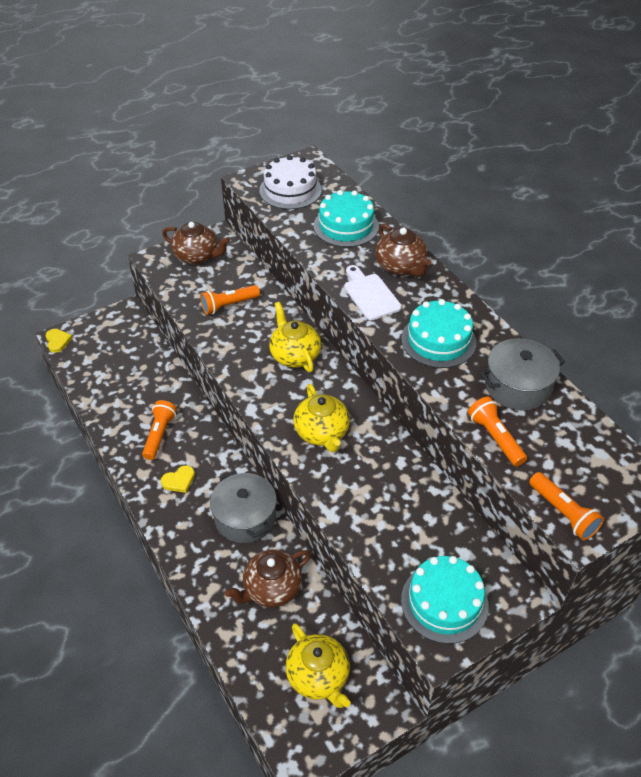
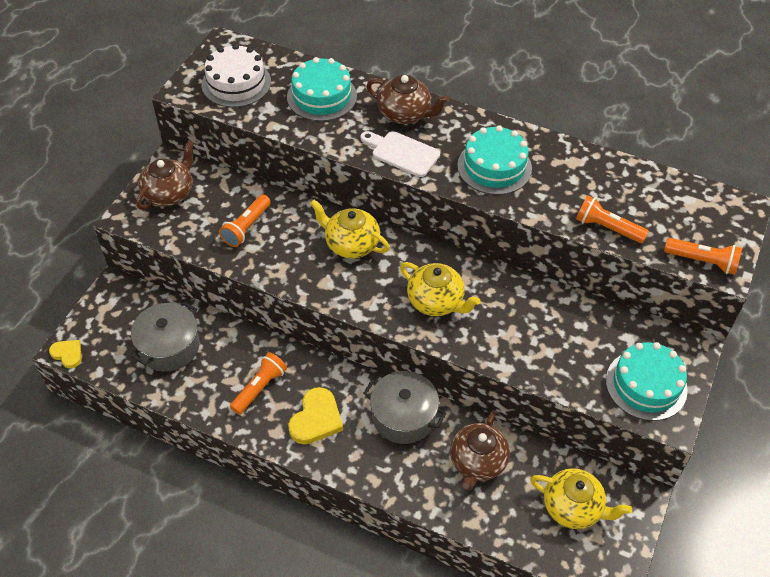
camera: 35 degrees left, 5 degrees up
orange flashlight [142,400,177,460] -> orange flashlight turned 60 degrees clockwise [230,352,287,415]
yellow heart [161,465,195,493] -> yellow heart [288,387,343,444], size x1.67
brown teapot [162,222,230,264] -> brown teapot turned 45 degrees counterclockwise [136,140,194,210]
grey pot [480,338,565,411] -> grey pot moved to [131,302,200,372]

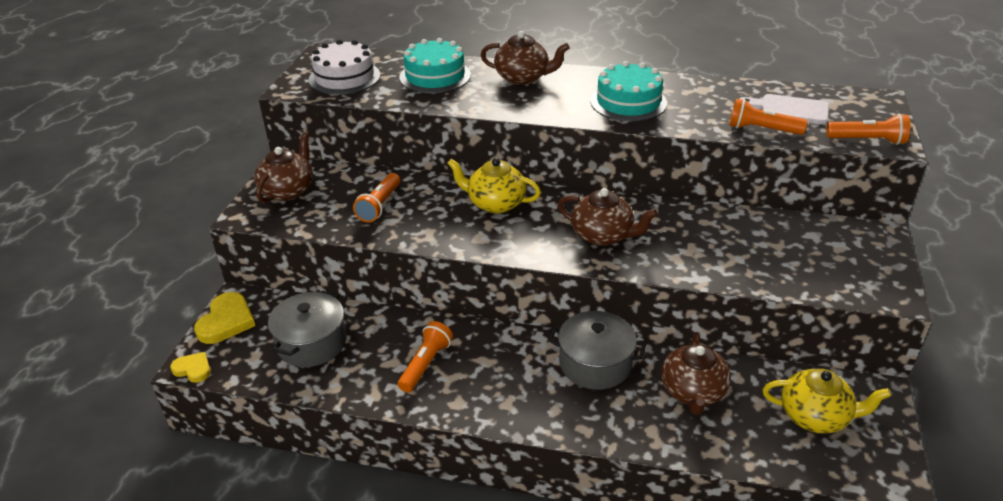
camera: 10 degrees left, 15 degrees down
yellow heart [288,387,343,444] -> yellow heart moved to [194,292,255,344]
white cutting board [360,131,440,177] -> white cutting board moved to [739,94,829,124]
yellow teapot [400,262,481,316] -> brown teapot [558,188,658,246]
turquoise cake [606,342,688,421] -> none

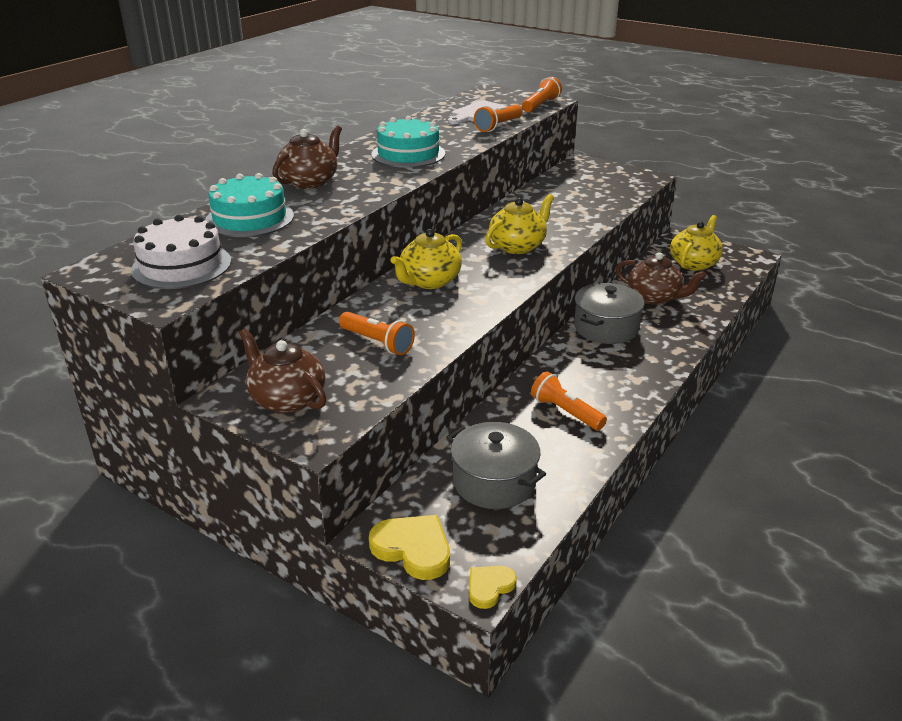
camera: 70 degrees left, 5 degrees down
brown teapot [558,188,658,246] -> yellow teapot [485,194,554,254]

